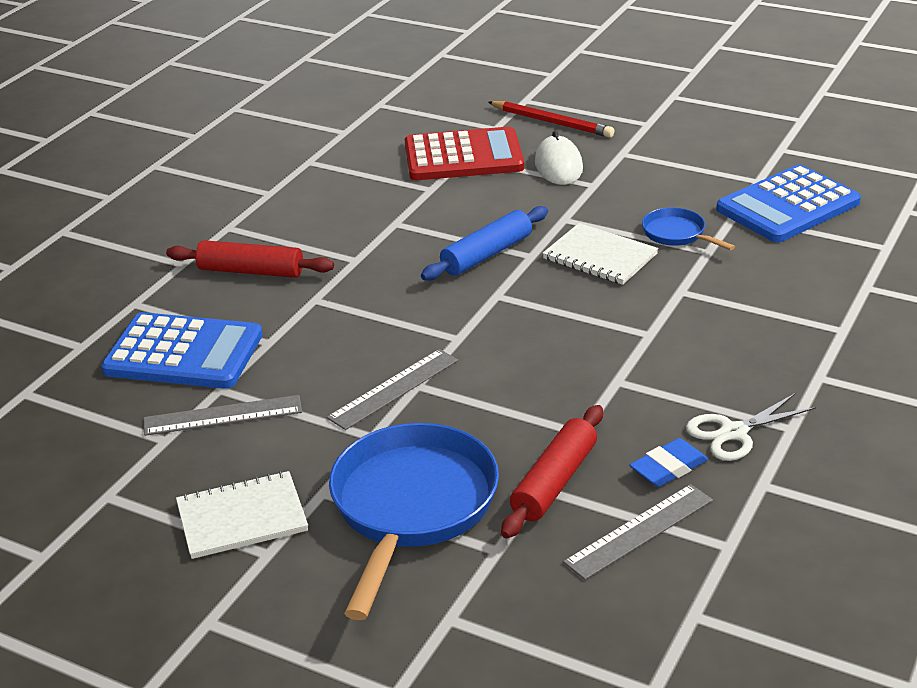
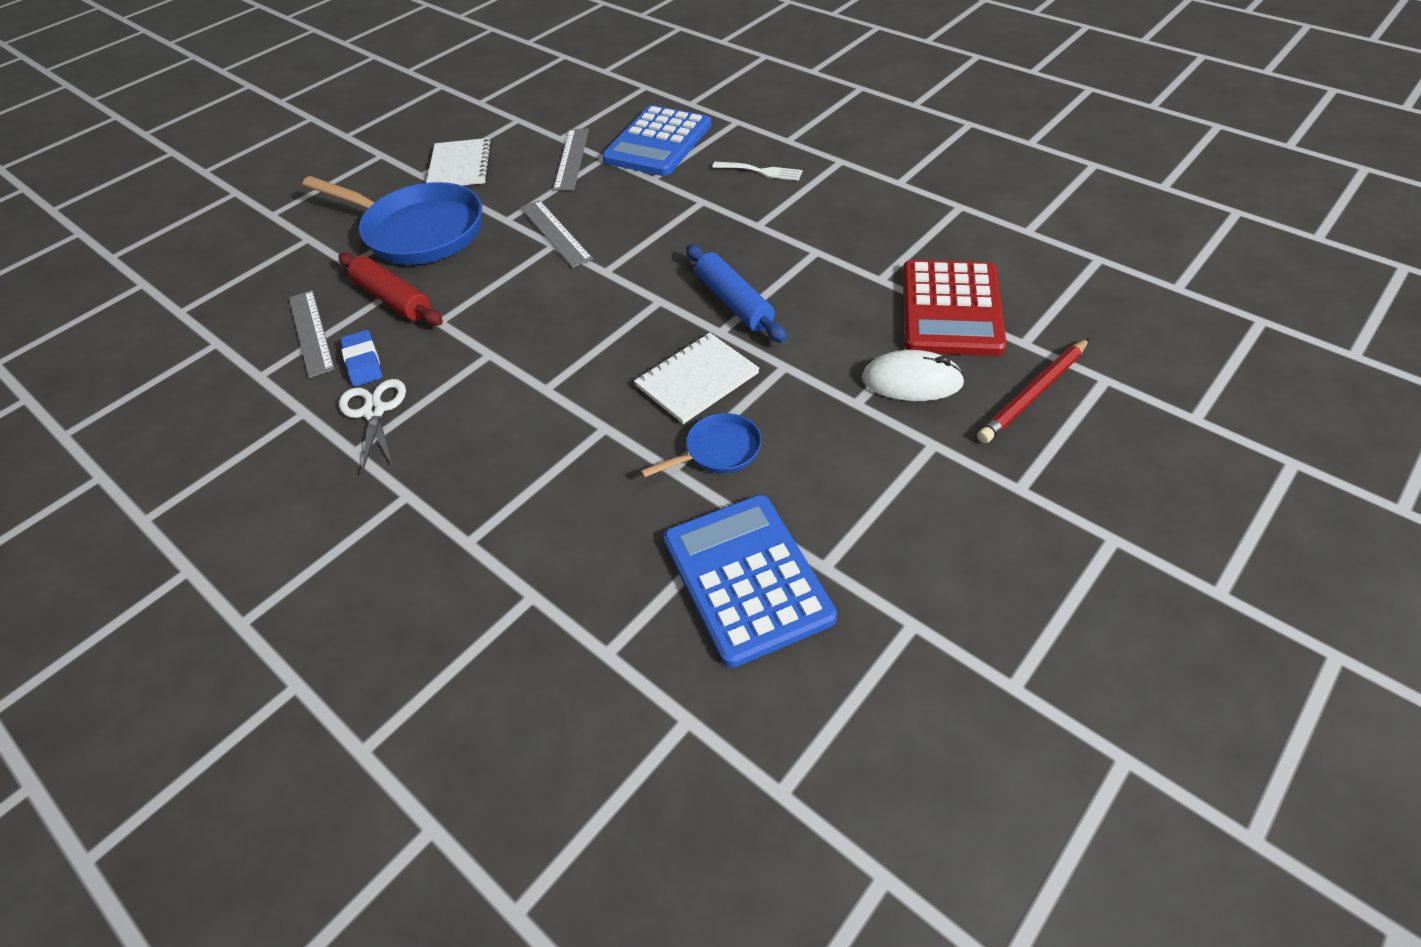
camera: 105 degrees right, 15 degrees up
red rolling pin [166,240,334,278] -> white fork [712,162,803,181]

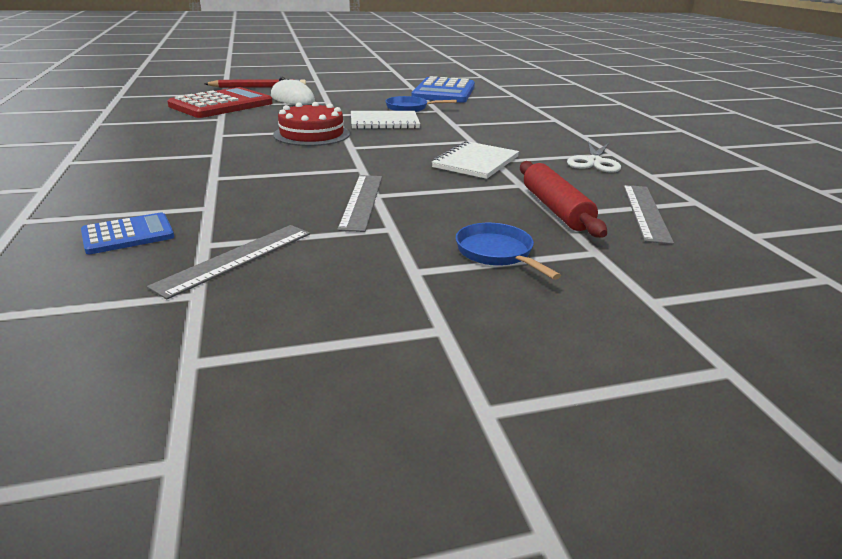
camera: 150 degrees left, 20 degrees down
blue pan [302,176,482,265] -> blue pan [456,223,561,280], size x0.47
blue eraser [340,330,382,386] -> none
white notebook [426,138,492,186] -> white notebook moved to [432,141,519,179]
blue calculator [602,105,711,176] -> blue calculator [81,213,174,254], size x0.52
blue rolling pin [686,245,787,343] -> red cake [273,102,350,146]
white fork [712,162,803,181] -> none

